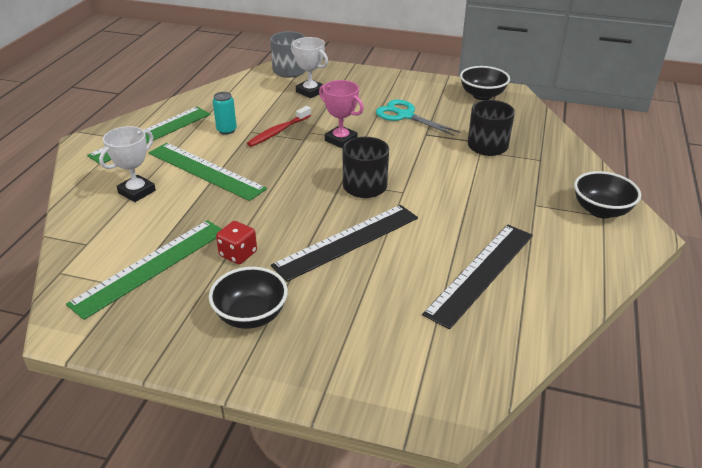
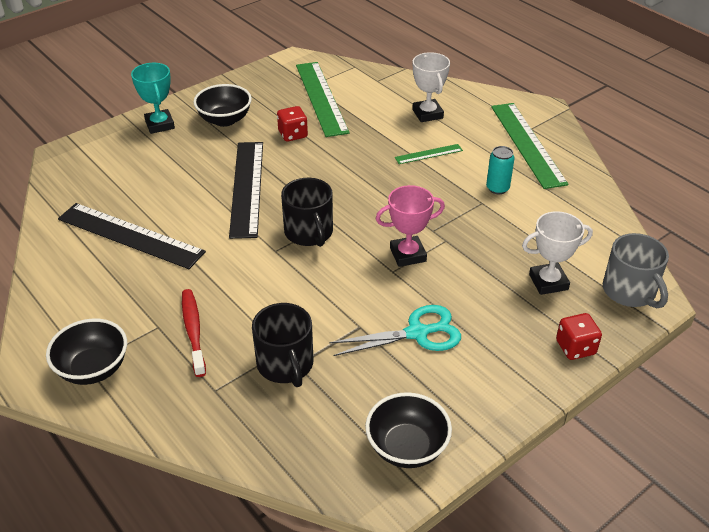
camera: 125 degrees right, 5 degrees up
green ruler [149,143,267,201] -> green ruler [395,144,463,164], size x0.47
red toothbrush [247,106,311,147] -> red toothbrush moved to [182,289,206,377]
black ruler [422,225,533,329] -> black ruler turned 45 degrees counterclockwise [58,203,206,269]
none -> turquoise trophy [131,63,175,134]
none -> red dice [556,313,602,360]

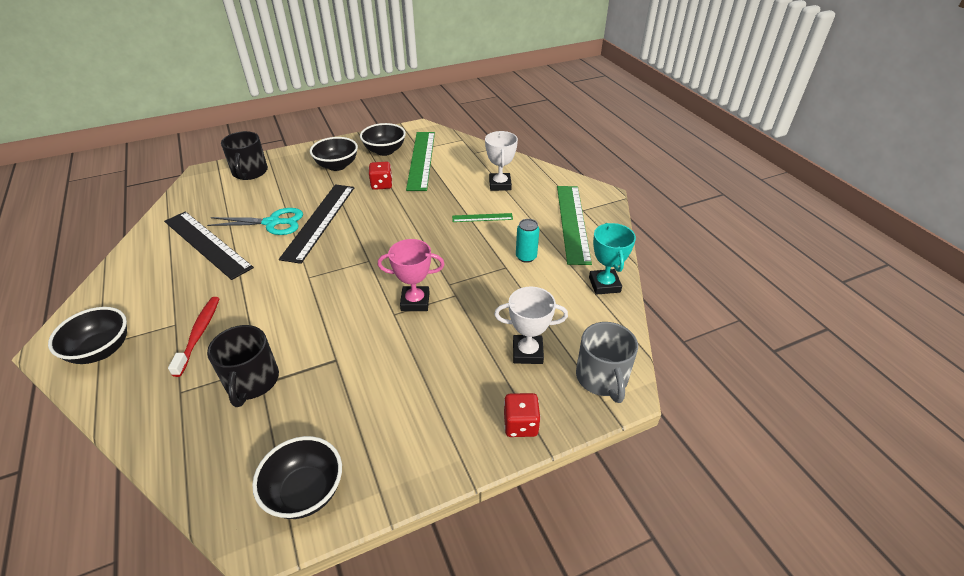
camera: 15 degrees right, 0 degrees up
turquoise trophy [131,63,175,134] -> turquoise trophy moved to [589,223,636,295]
black mug [281,178,333,247] -> black mug moved to [221,131,268,180]
turquoise scissors [329,305,461,356] -> turquoise scissors moved to [207,208,303,235]
none -> black bowl [360,123,406,156]

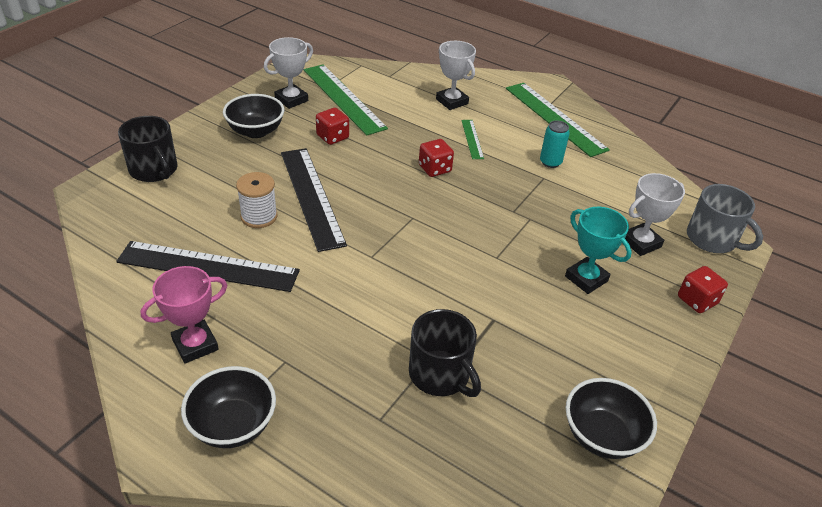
camera: 35 degrees left, 0 degrees up
red toothbrush [168,297,220,377] -> none
turquoise scissors [207,208,303,235] -> white spool [236,172,278,228]
black bowl [360,123,406,156] -> white trophy [264,37,313,109]
pink trophy [378,239,445,311] -> pink trophy moved to [141,266,228,364]
green ruler [452,213,513,222] -> green ruler turned 60 degrees counterclockwise [461,120,484,159]
turquoise trophy [589,223,636,295] -> turquoise trophy moved to [565,207,632,294]
none -> red dice [419,139,454,177]

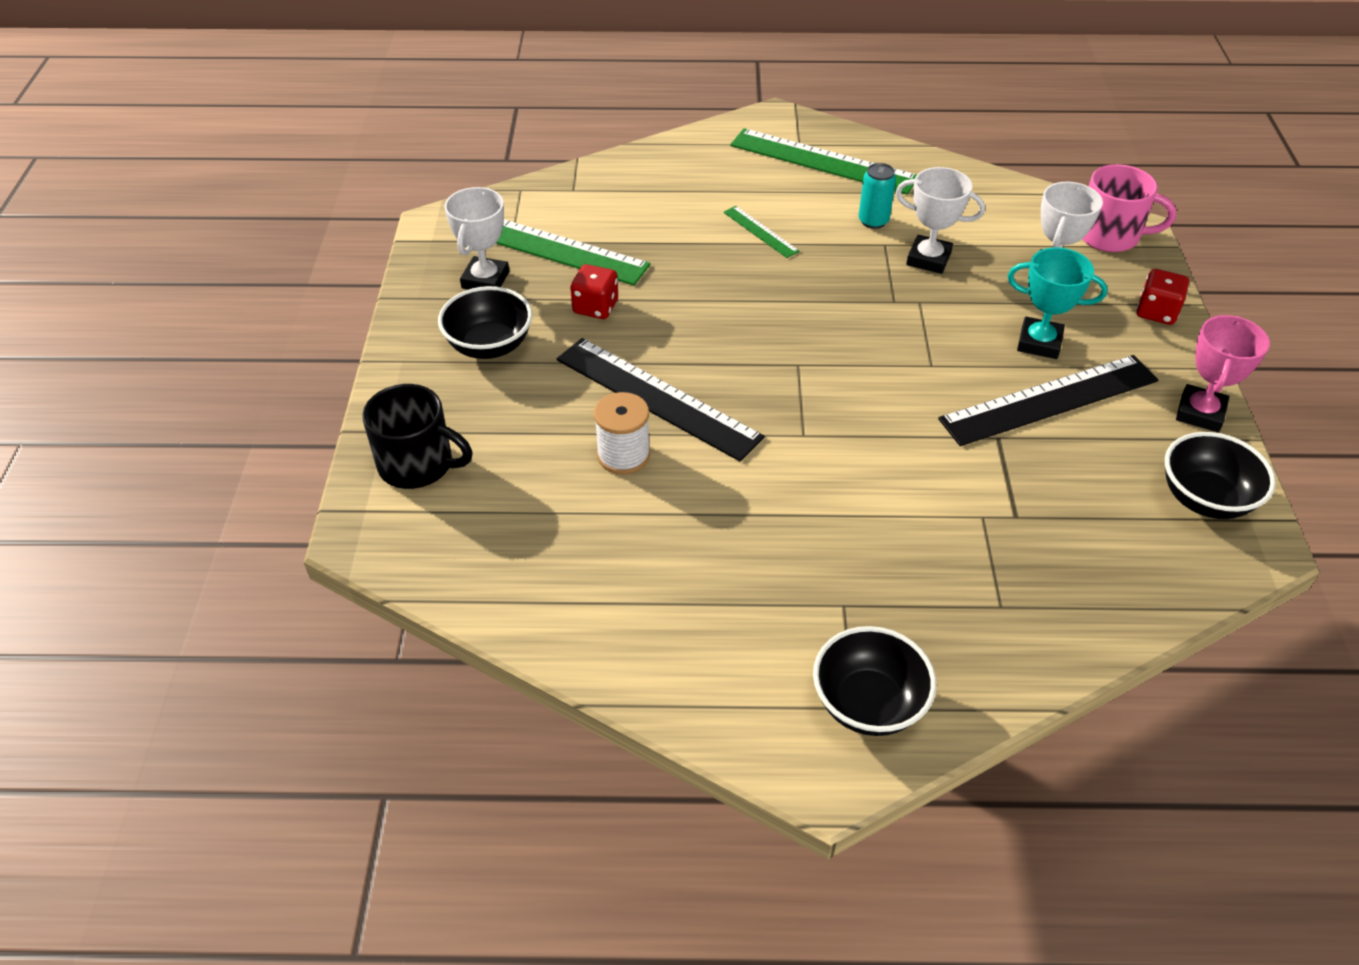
camera: 30 degrees left, 5 degrees up
black ruler [116,241,300,292] -> black ruler moved to [938,355,1158,446]
pink trophy [141,266,228,364] -> pink trophy moved to [1176,315,1270,432]
black mug [409,309,481,397] -> none
red dice [419,139,454,177] -> none
white trophy [436,41,476,110] -> white trophy moved to [896,167,985,274]
grey mug [687,184,763,253] -> pink mug [1082,164,1176,252]

